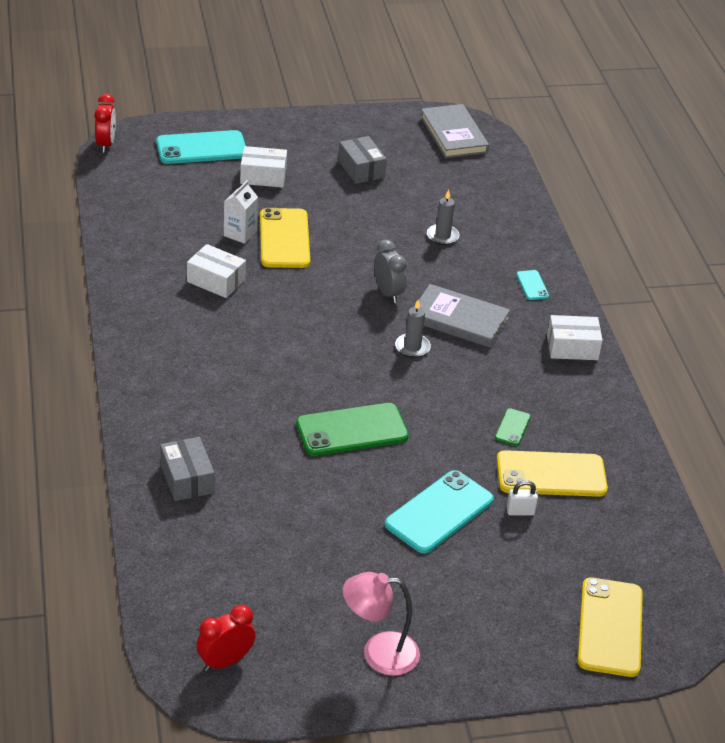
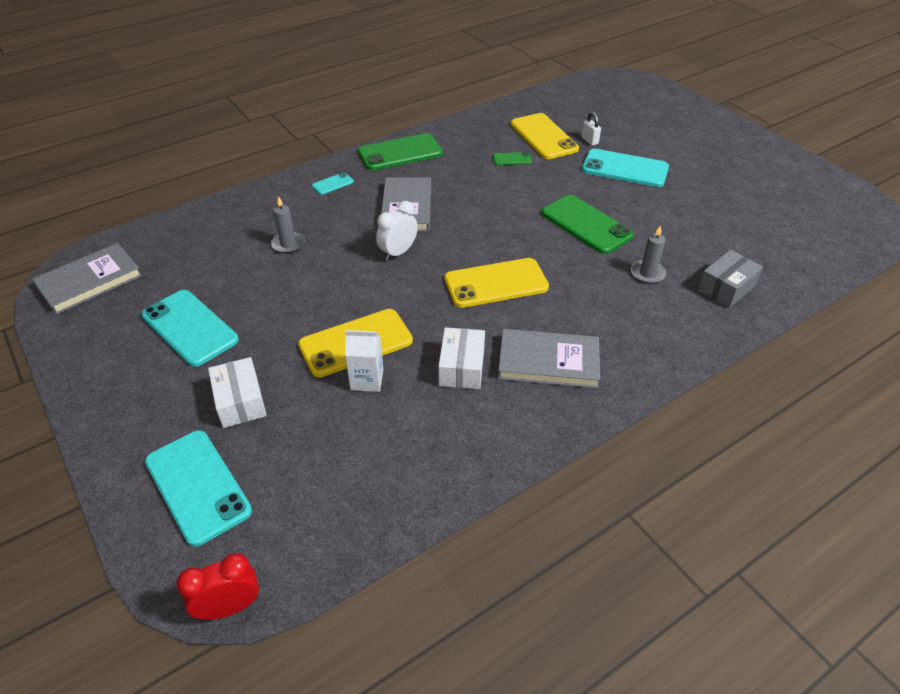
camera: 110 degrees left, 5 degrees up
red clock [196,605,255,671] -> none
grey box [338,136,387,184] -> turquoise phone [142,290,239,367]
pink lamp [343,572,420,676] -> none
grey clock [374,240,407,303] -> white clock [376,201,418,261]
grey candle [395,300,431,358] -> grey candle moved to [631,225,666,284]
white box [547,315,603,360] -> green phone [358,133,443,171]
yellow phone [578,577,643,677] -> yellow phone moved to [444,258,549,308]
none -> grey book [498,329,600,388]

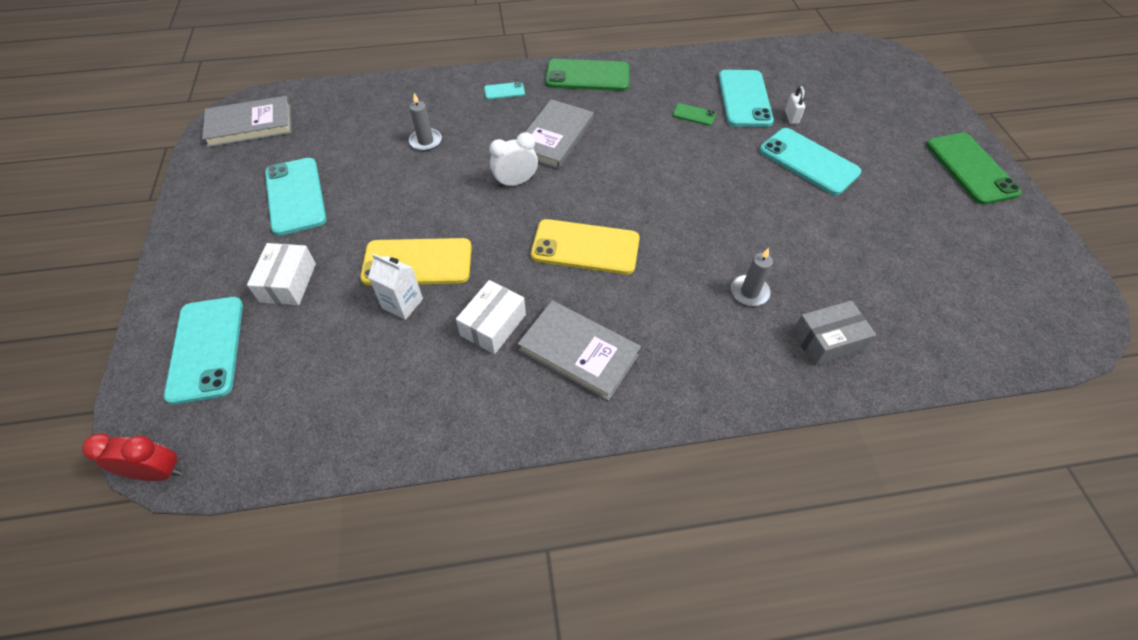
camera: 25 degrees right, 10 degrees up
yellow phone [511,113,579,159] -> turquoise phone [719,70,774,127]
green phone [542,195,634,254] -> green phone moved to [926,133,1022,205]

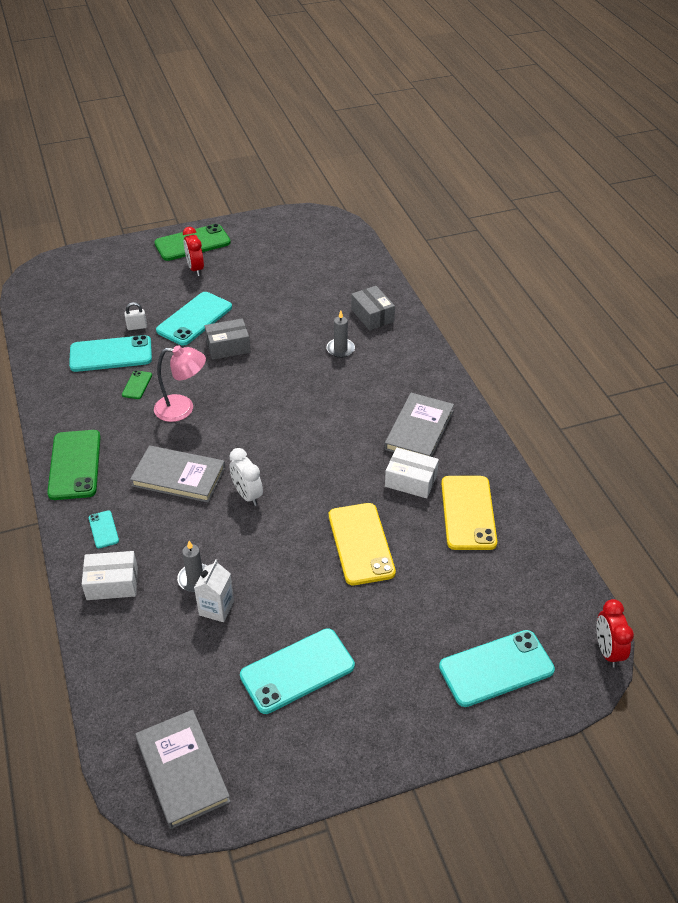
camera: 100 degrees left, 10 degrees down
white box [247,243,316,305] -> white box moved to [82,551,138,600]
white carton [368,253,423,320] -> white carton moved to [194,559,234,622]
yellow phone [531,219,640,274] -> yellow phone moved to [441,476,497,550]
none -> pink lamp [154,345,206,422]
none -> red clock [183,227,204,276]
none -> grey box [205,318,250,360]

